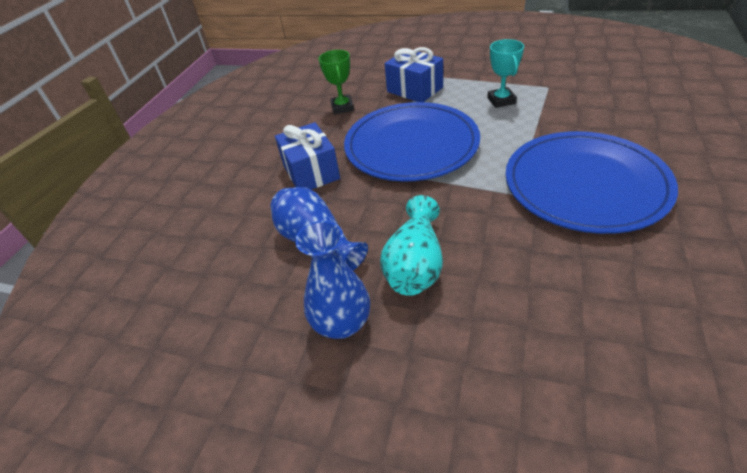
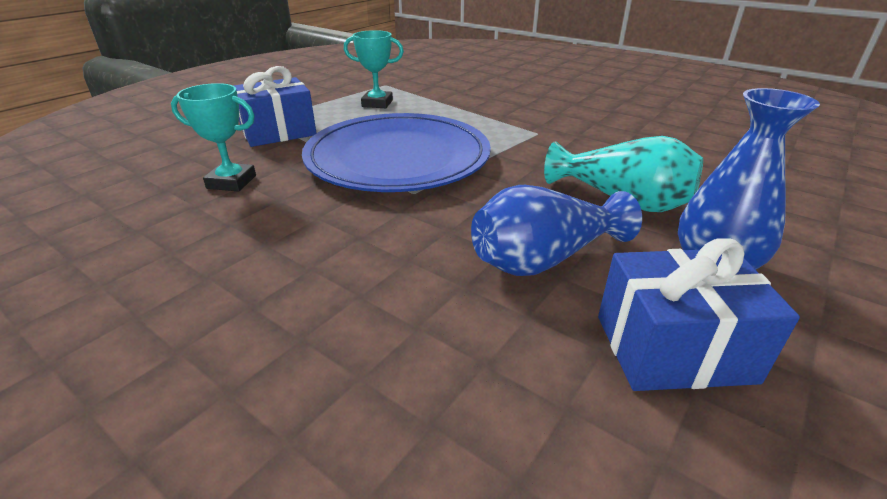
camera: 75 degrees left, 10 degrees down
blue gift [275,122,340,190] -> blue gift moved to [598,238,800,391]
green trophy [319,50,354,114] -> turquoise trophy [171,83,256,192]
blue plate [505,131,678,234] -> none

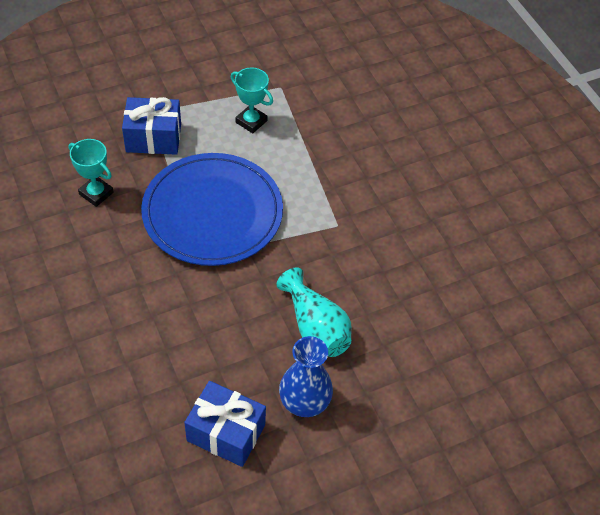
camera: 25 degrees right, 20 degrees up
blue vase [471,185,642,276] -> none

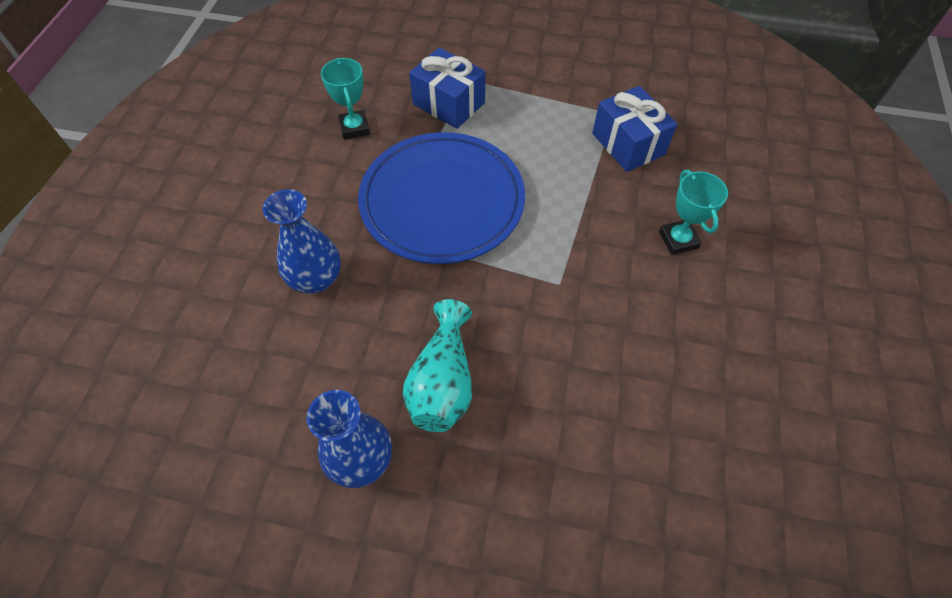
camera: 40 degrees right, 5 degrees up
blue gift [184,381,266,467] -> blue gift moved to [592,86,677,172]
turquoise trophy [231,68,273,133] -> turquoise trophy moved to [659,170,728,255]
none -> blue vase [263,189,341,293]

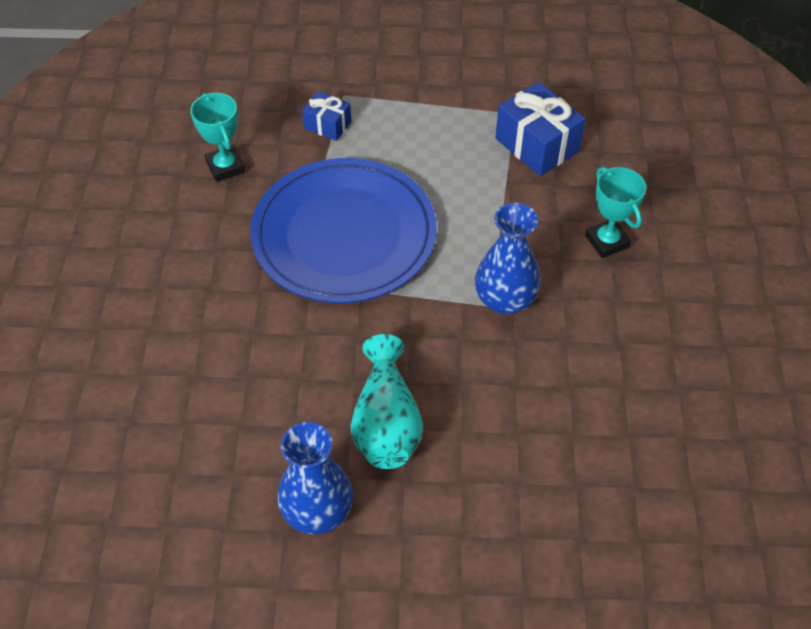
camera: 10 degrees left, 5 degrees down
blue vase [263,189,341,293] -> blue vase moved to [475,203,541,315]
blue gift [409,47,486,129] -> blue gift [302,91,351,141], size x0.57

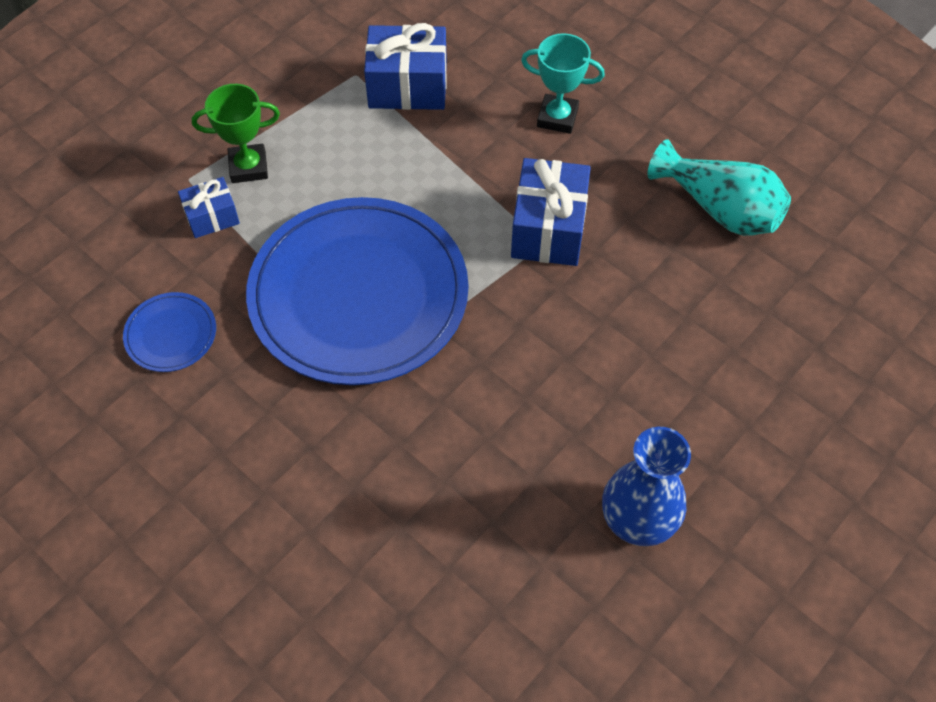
camera: 50 degrees left, 5 degrees up
turquoise trophy [190,93,245,182] -> blue plate [123,292,216,372]
turquoise vase [351,334,423,469] -> turquoise vase moved to [647,139,791,236]
blue vase [475,203,541,315] -> blue gift [511,158,591,266]
none -> green trophy [192,84,280,183]

